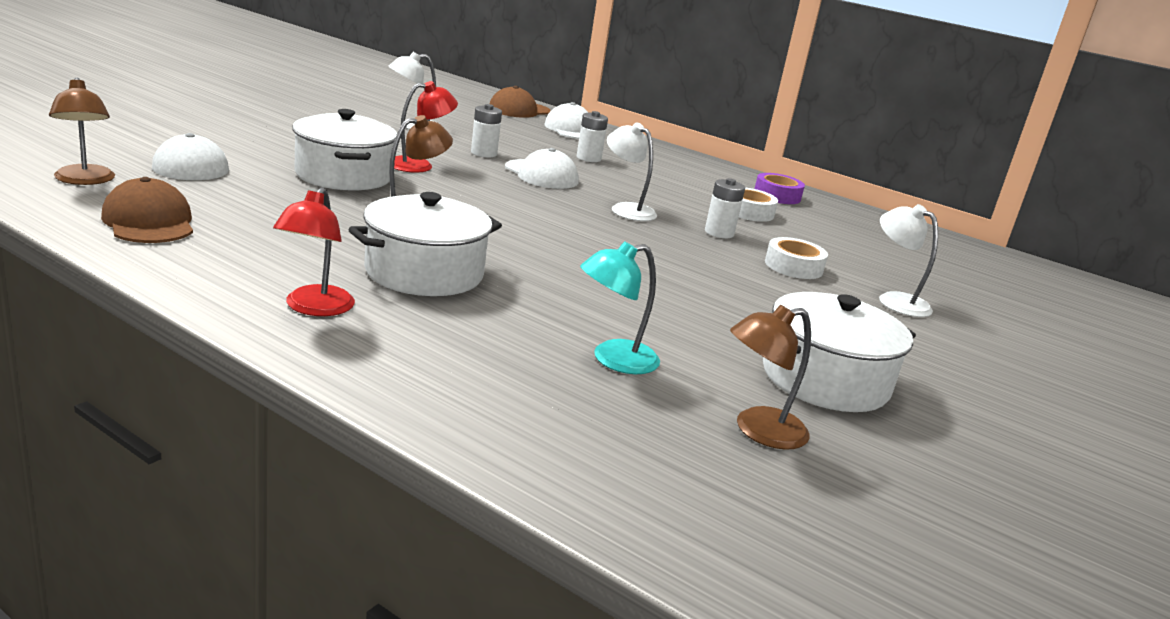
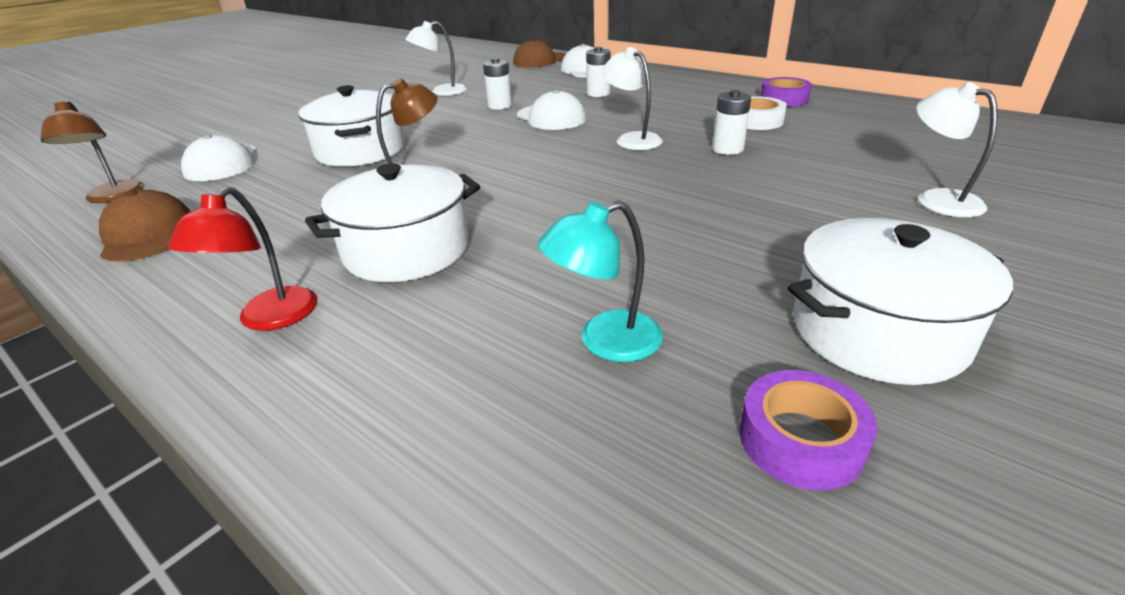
camera: 10 degrees right, 10 degrees up
red lamp [394,81,458,173] -> none
brown lamp [730,305,811,450] -> purple tape [739,370,877,491]
white tape [765,237,828,279] -> none

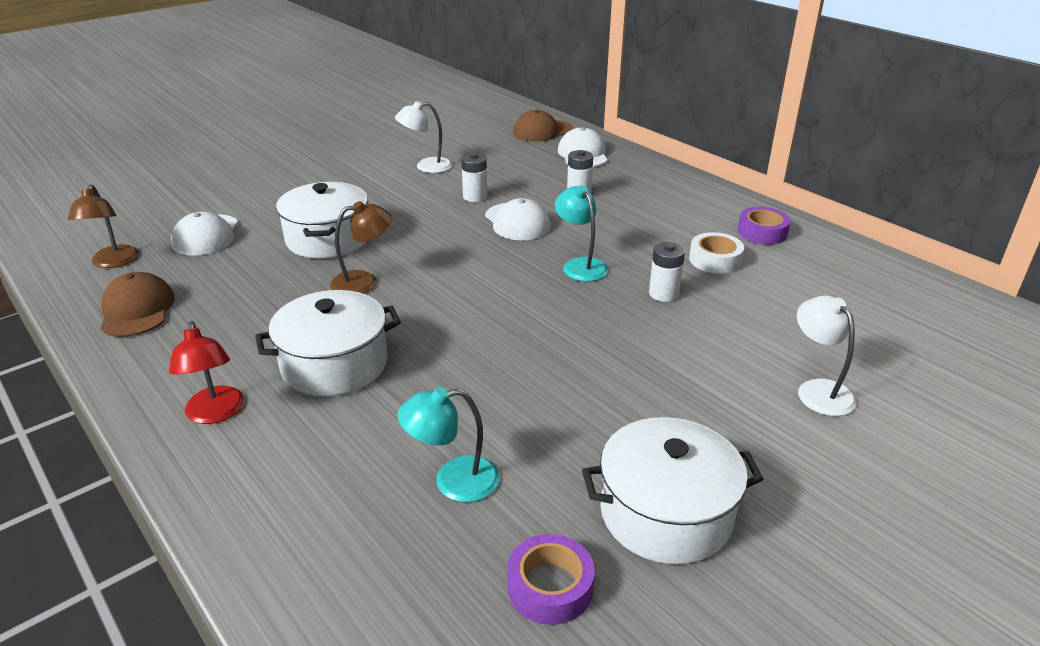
camera: 10 degrees right, 0 degrees up
red lamp [168,186,317,331] -> red lamp turned 45 degrees counterclockwise [169,321,244,424]
white lamp [602,47,663,150] -> turquoise lamp [555,185,608,282]

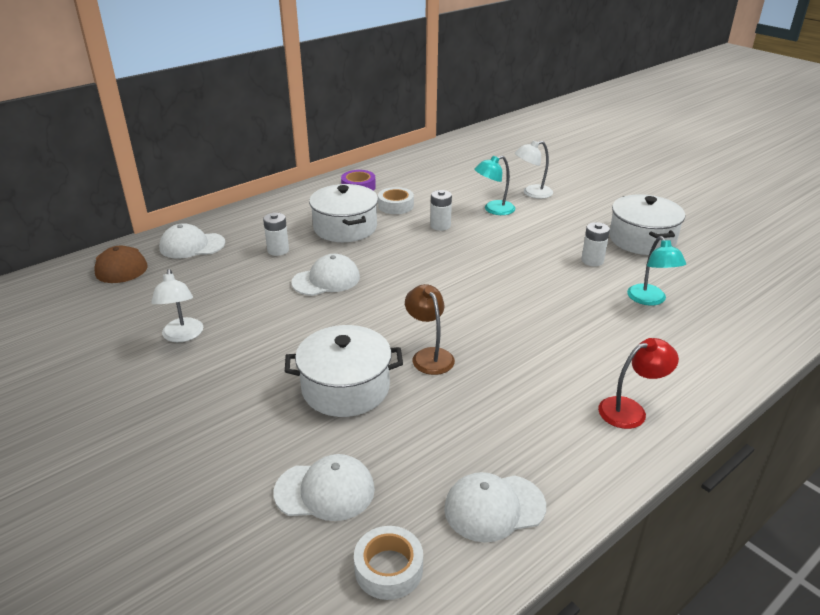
camera: 90 degrees left, 0 degrees up
brown lamp [68,184,139,268] -> white tape [354,526,423,600]
brown cap [100,272,175,337] -> white cap [444,472,546,542]
white pot [255,290,401,397] -> white pot moved to [309,184,378,242]
white battery [461,153,487,202] -> white battery moved to [581,222,610,266]
purple tape [507,534,595,625] -> none
turquoise lamp [555,185,608,282] -> turquoise lamp moved to [474,156,515,215]

